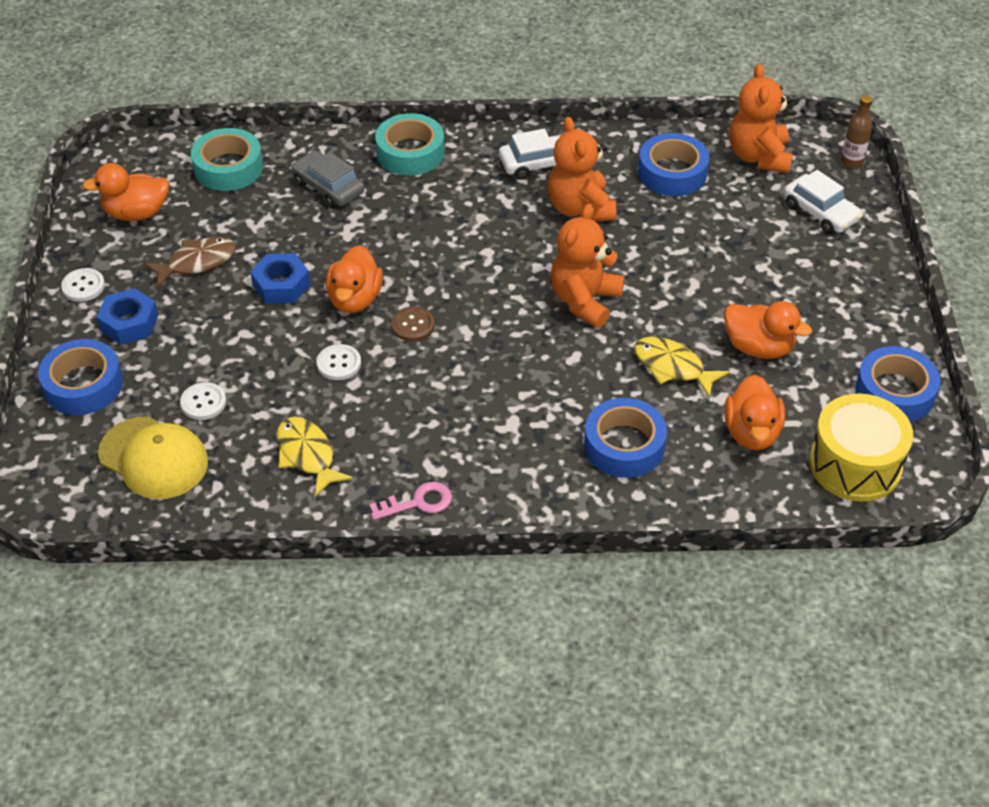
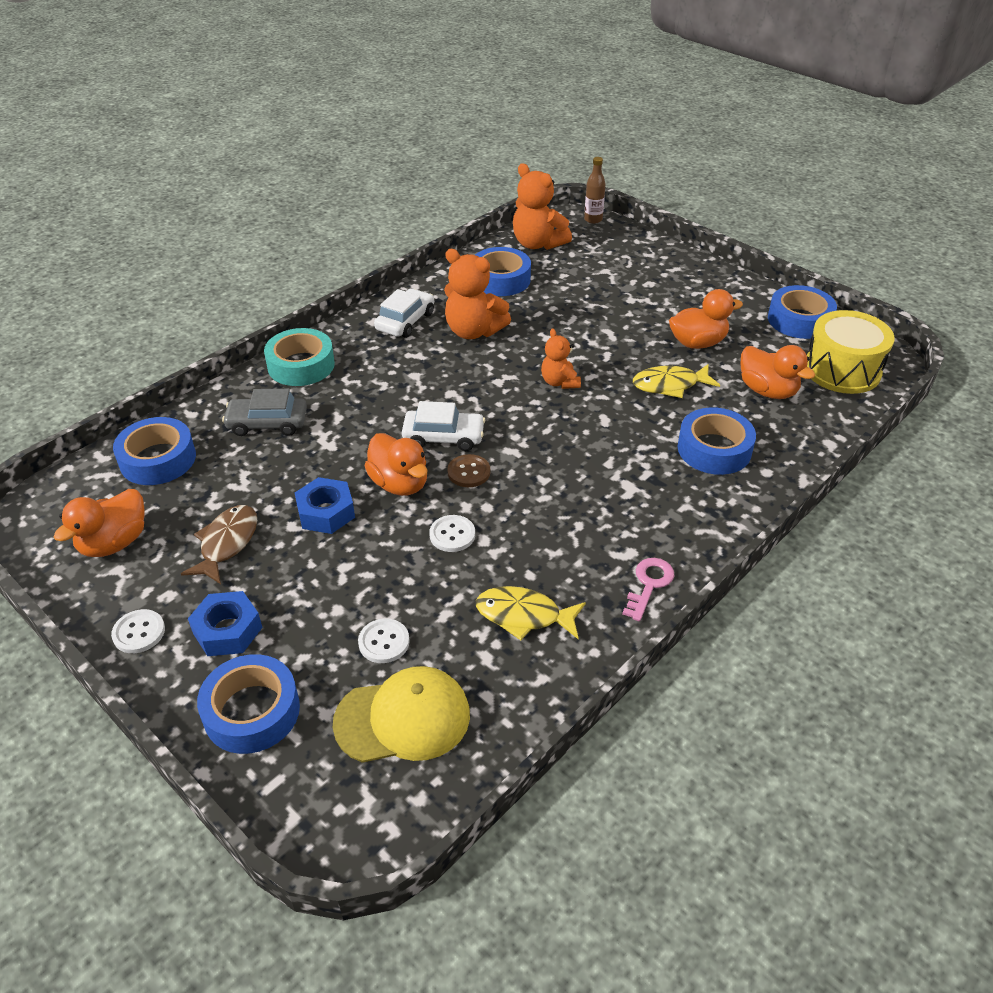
camera: 45 degrees left, 5 degrees down
turquoise tape [191,128,263,191] -> blue tape [113,417,196,485]
orange teddy bear [551,204,624,328] -> orange teddy bear [541,329,581,389], size x0.59
white car [784,170,863,234] -> white car moved to [402,401,486,451]

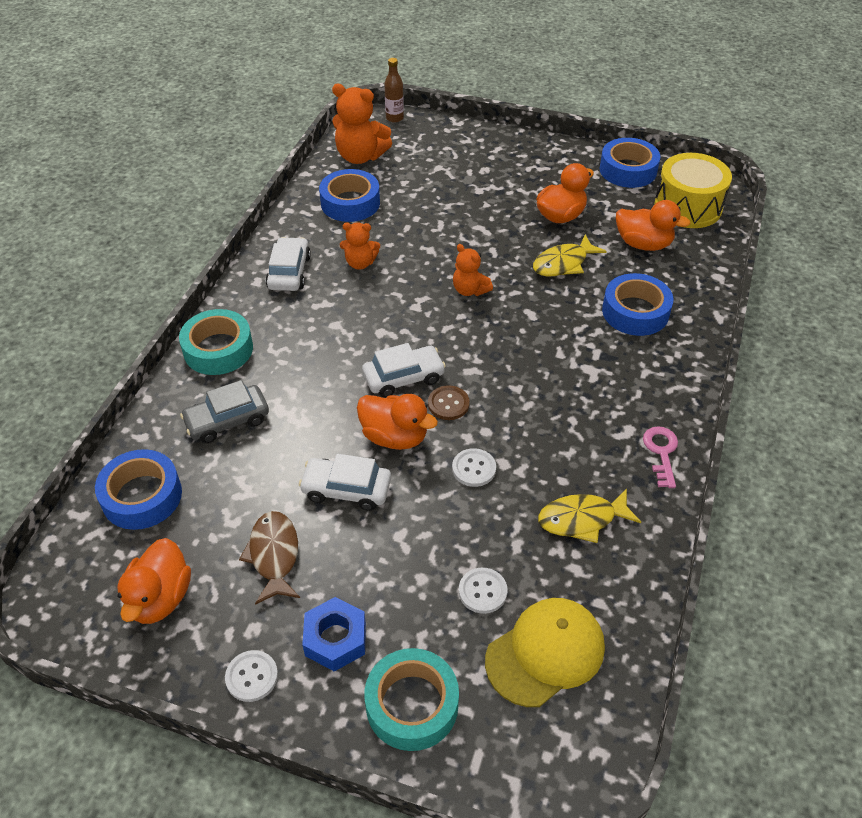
camera: 25 degrees left, 5 degrees up
blue tape [197,654,300,754] -> turquoise tape [364,648,459,751]
blue nut [295,477,355,534] -> white car [299,454,391,511]
orange teddy bear [444,249,511,339] -> orange teddy bear [340,222,380,270], size x0.59

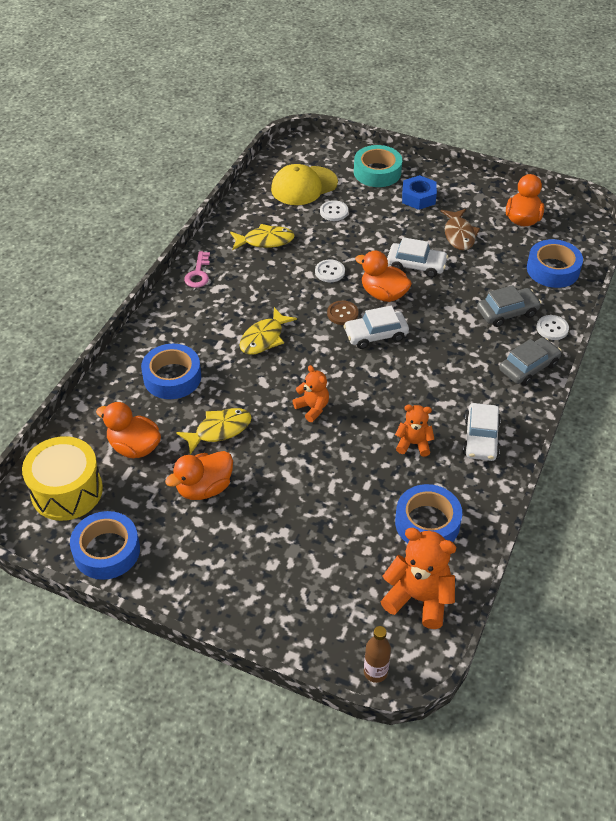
camera: 175 degrees left, 0 degrees up
turquoise tape [179,309,253,375] -> grey car [499,337,561,386]
white button [225,650,278,702] -> white button moved to [536,315,569,340]
none -> yellow fish [239,307,297,355]

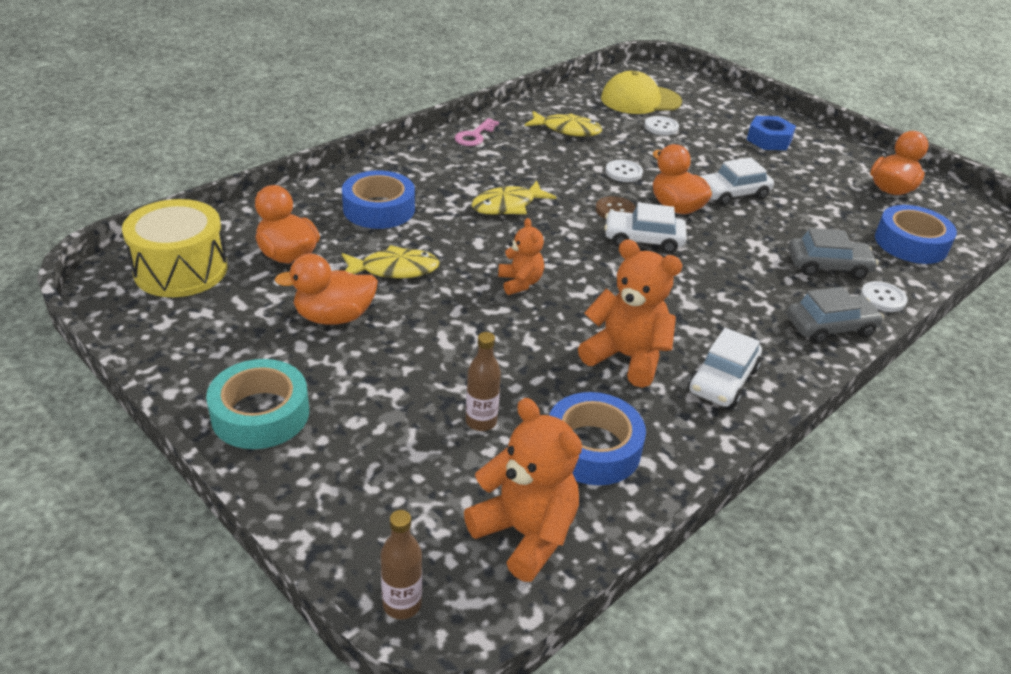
camera: 20 degrees right, 10 degrees down
blue tape [70,511,140,580] -> none
turquoise tape [354,145,402,187] -> turquoise tape moved to [206,359,309,449]
white car [387,237,448,278] -> white car turned 120 degrees clockwise [700,157,774,206]
orange teddy bear [395,405,434,457] -> orange teddy bear [578,239,682,388], size x1.69
brown fish [441,209,480,250] -> none
none -> brown bottle [466,332,501,431]

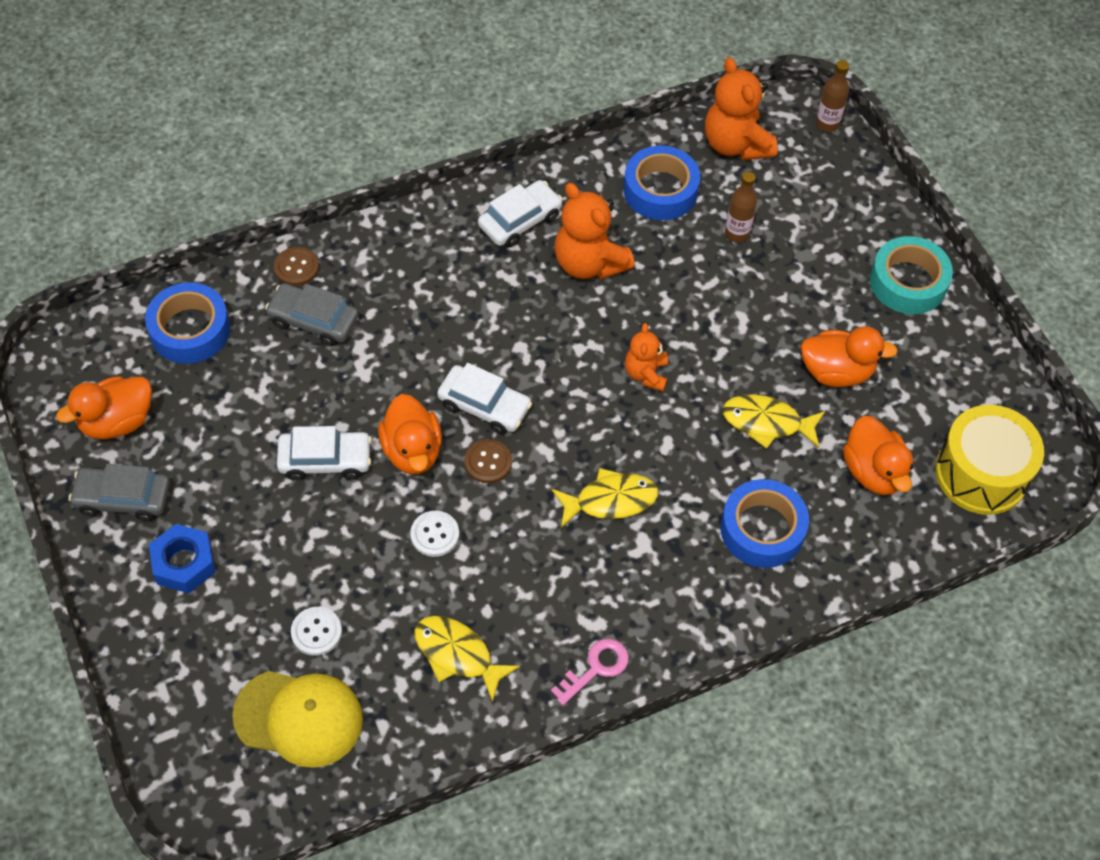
camera: 160 degrees left, 20 degrees up
grey car [787,287,884,344] -> grey car moved to [69,464,170,521]
white button [861,281,908,312] -> brown button [274,247,319,286]

